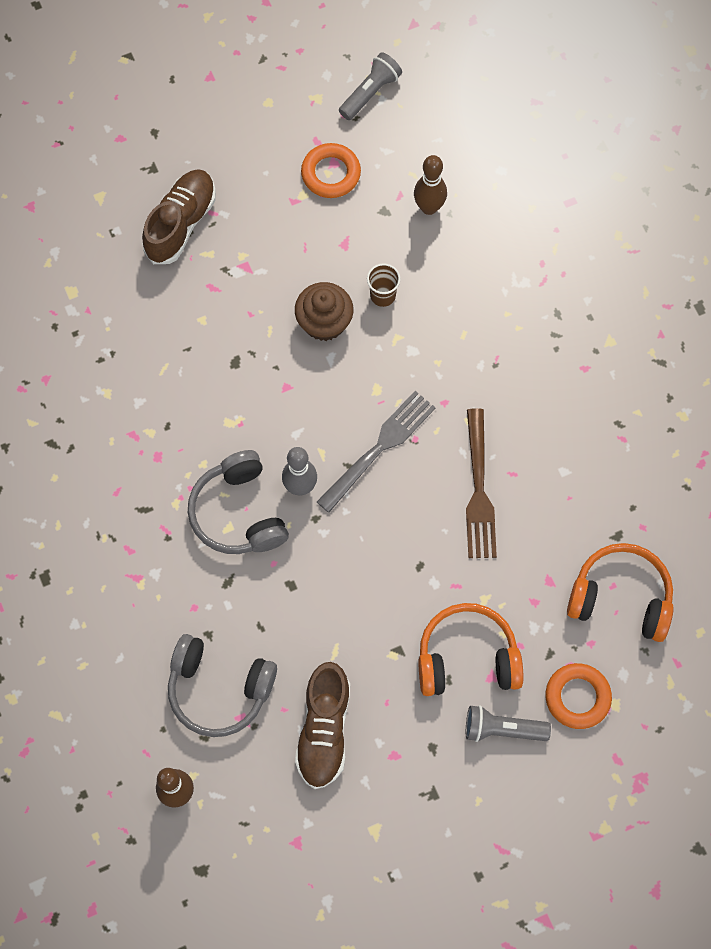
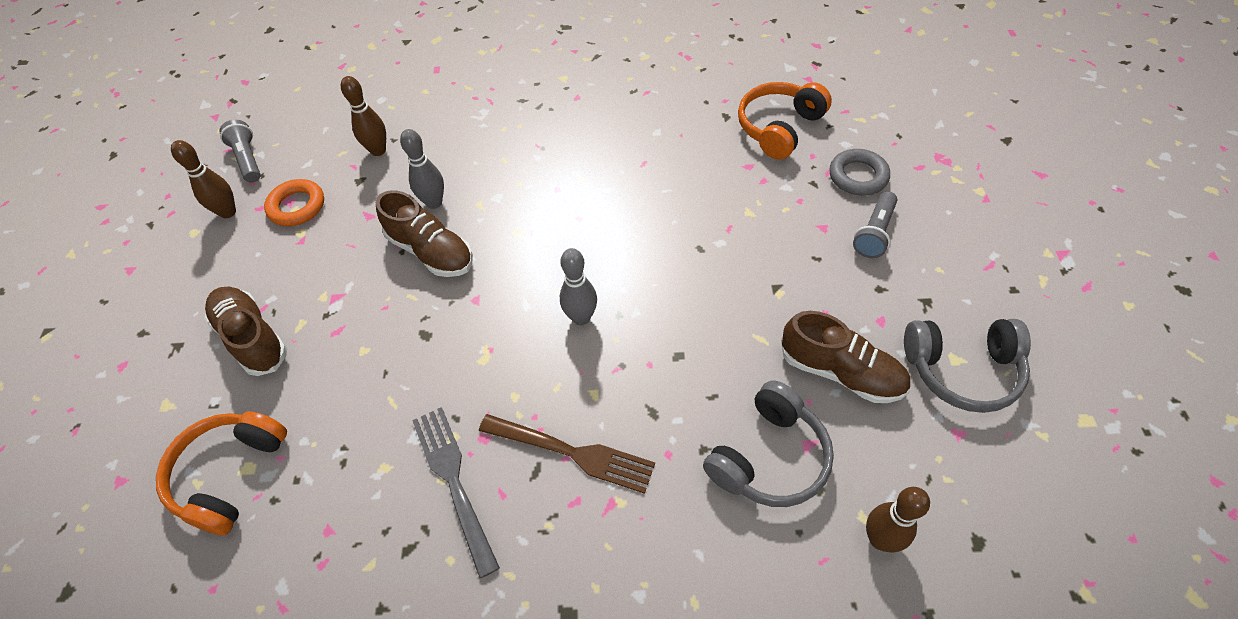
camera: 65 degrees left, 15 degrees down
grey headphones [188,450,289,554] -> grey headphones moved to [904,319,1031,413]
brown cupcake [295,282,353,341] -> brown shoe [376,190,473,277]
grey fork [317,391,436,513] -> grey fork moved to [412,407,500,578]
brown cup [367,263,400,307] -> grey bowling pin [400,129,444,209]
orange headphones [418,603,524,696] -> orange headphones moved to [156,411,287,536]
brown fork [466,408,497,558] -> brown fork moved to [479,414,655,494]
orange ring [546,663,612,729] -> grey ring [829,149,890,196]
none -> brown bowling pin [171,140,236,218]

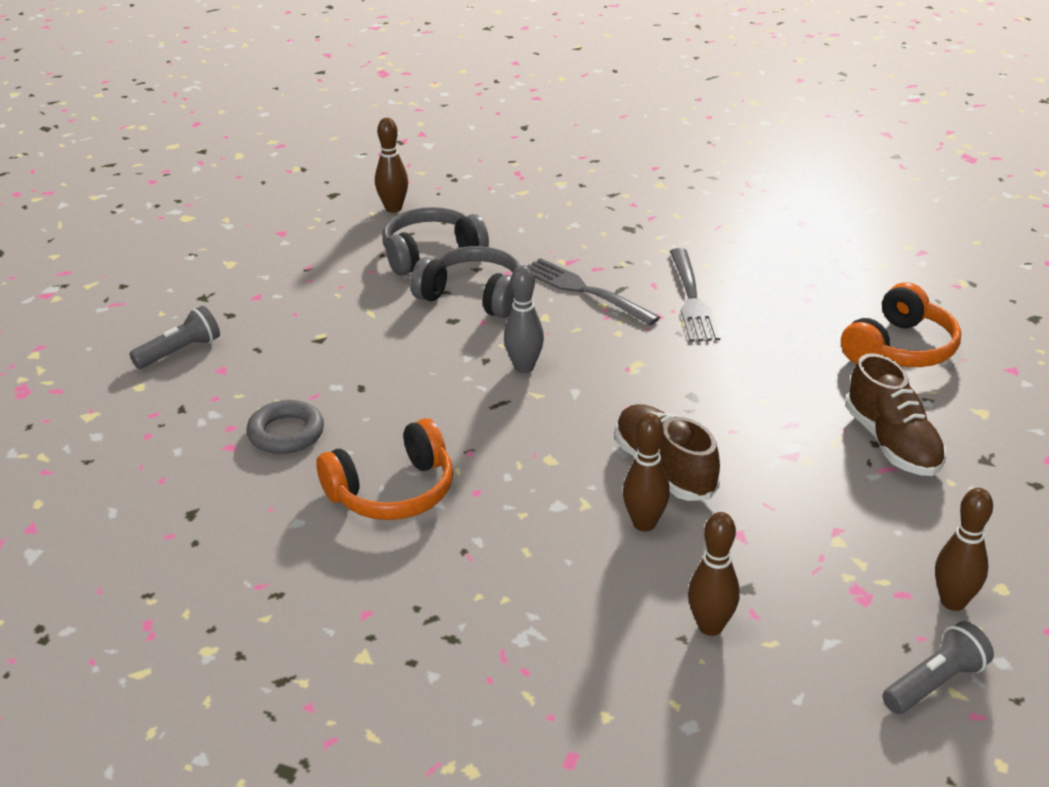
camera: 160 degrees left, 20 degrees down
grey flashlight [219,120,261,182] -> grey flashlight turned 120 degrees counterclockwise [882,621,994,714]
orange ring [264,179,324,226] -> none
grey bowling pin [400,129,444,209] -> brown bowling pin [623,413,670,531]
brown fork [479,414,655,494] -> grey fork [527,258,660,326]
orange headphones [738,82,832,160] -> orange headphones moved to [316,418,453,520]
brown shoe [781,311,910,403] -> none
grey ring [829,149,890,196] -> grey ring moved to [247,400,324,454]
grey headphones [904,319,1031,413] -> grey headphones moved to [411,246,520,318]

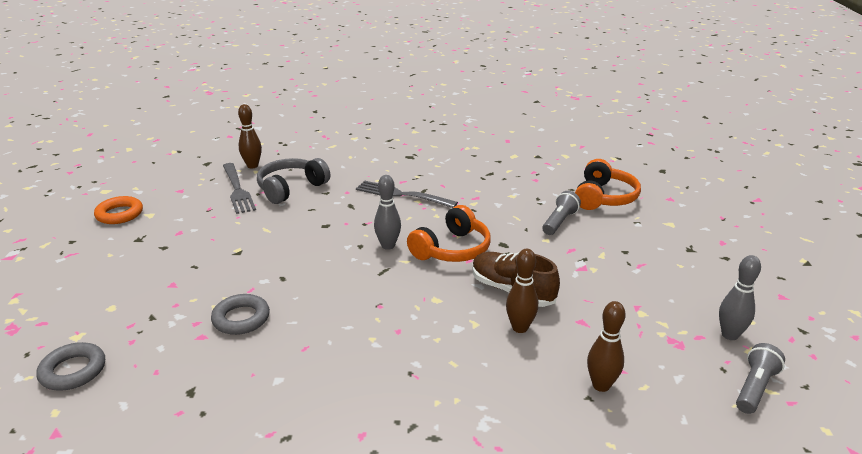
camera: 20 degrees left, 5 degrees down
grey flashlight [129,306,220,369] -> grey flashlight moved to [542,191,581,235]
orange headphones [316,418,453,520] -> orange headphones moved to [407,205,491,262]
grey headphones [411,246,520,318] -> none
grey fork [670,248,720,342] -> grey fork moved to [223,163,256,214]
brown shoe [845,353,947,476] -> none
brown bowling pin [935,488,993,611] -> grey bowling pin [719,255,761,340]
none -> grey ring [37,342,105,390]
none -> orange ring [94,196,143,224]

